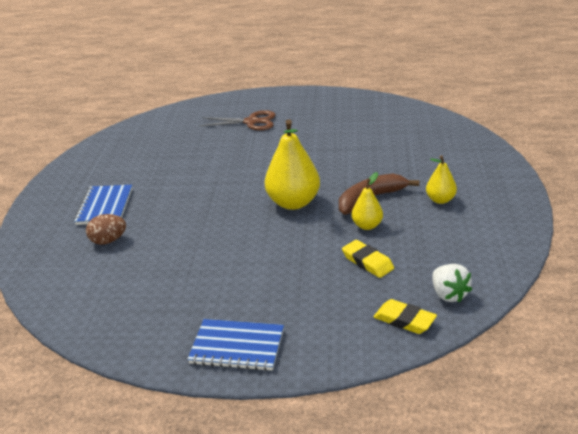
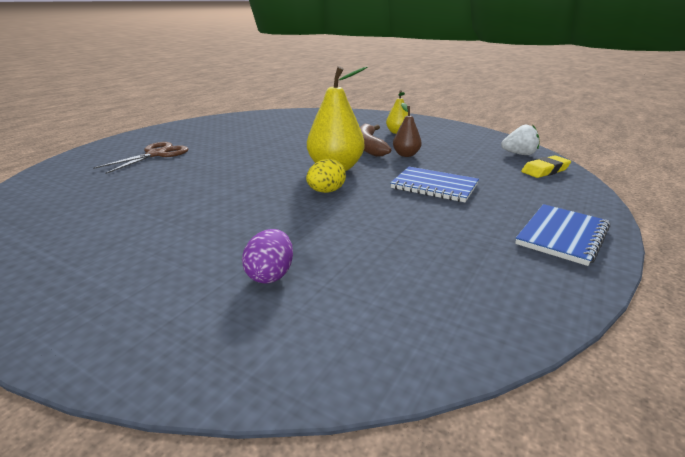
camera: 65 degrees left, 5 degrees down
blue notebook [74,185,132,225] -> blue notebook moved to [390,167,479,202]
brown egg [86,214,126,245] -> purple egg [242,229,293,283]
yellow eraser [342,240,394,278] -> none
yellow pear [352,172,383,230] -> brown pear [393,103,422,157]
none -> yellow egg [306,159,346,193]

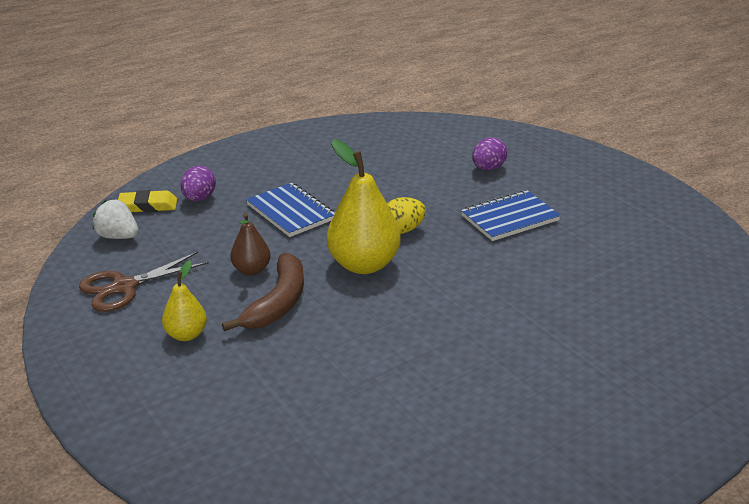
camera: 155 degrees left, 5 degrees up
brown scissors [93,142,188,174] -> brown scissors moved to [79,252,209,312]
blue notebook [515,204,610,266] -> blue notebook moved to [461,190,561,241]
none -> purple egg [180,166,216,201]

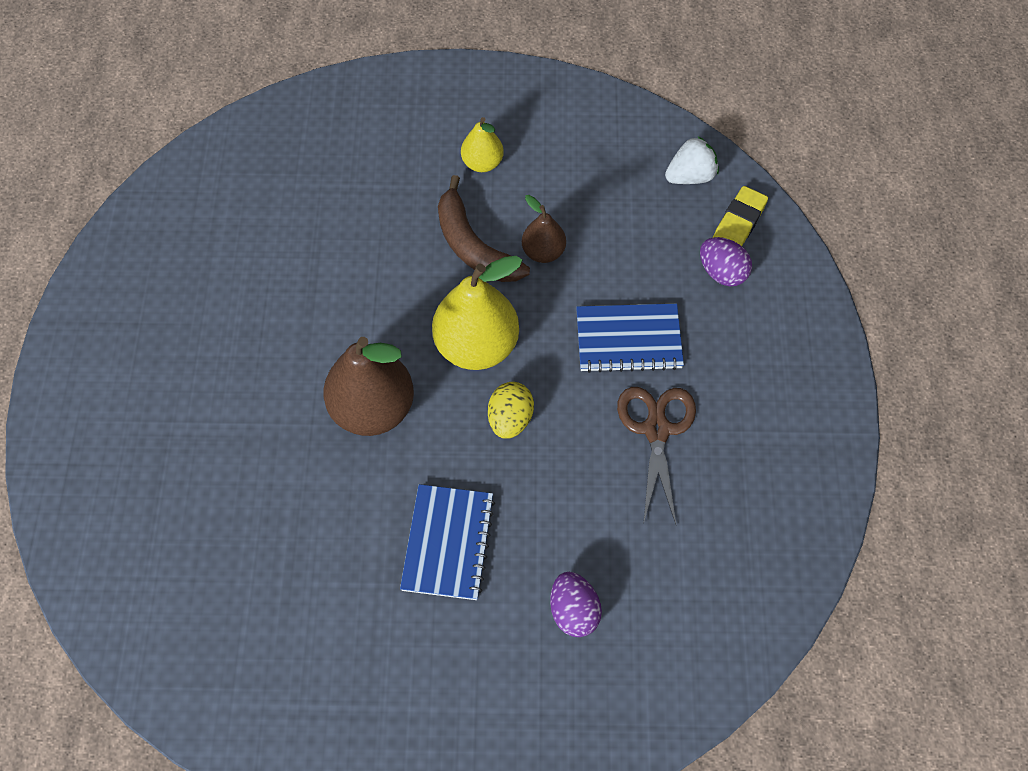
camera: 125 degrees right, 30 degrees up
brown scissors [79,252,209,312] -> brown scissors moved to [617,387,696,524]
none -> brown pear [323,337,414,436]

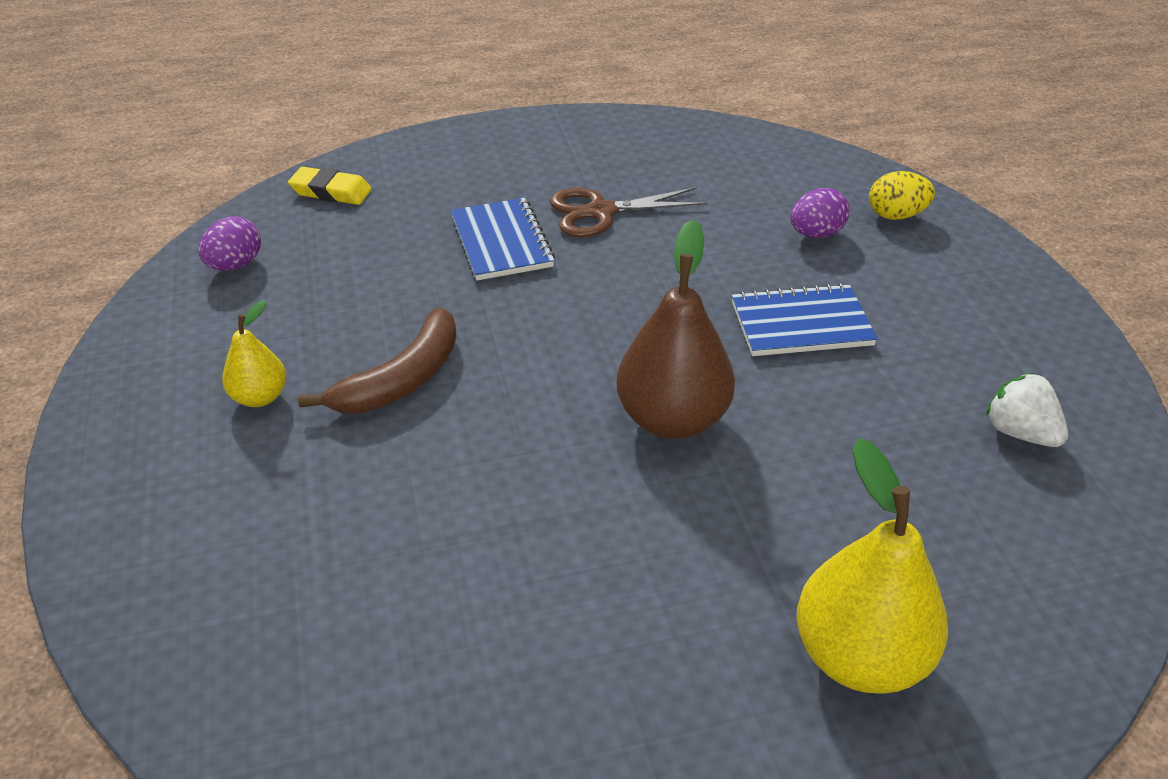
camera: 105 degrees left, 20 degrees down
yellow pear [432,256,523,370] -> yellow pear moved to [797,438,948,694]
yellow egg [488,382,534,439] -> yellow egg moved to [869,171,935,220]
brown pear [522,195,566,263] -> none
white strawberry [665,136,719,184] -> white strawberry moved to [986,373,1068,447]
purple egg [700,237,752,286] -> purple egg moved to [199,216,261,271]

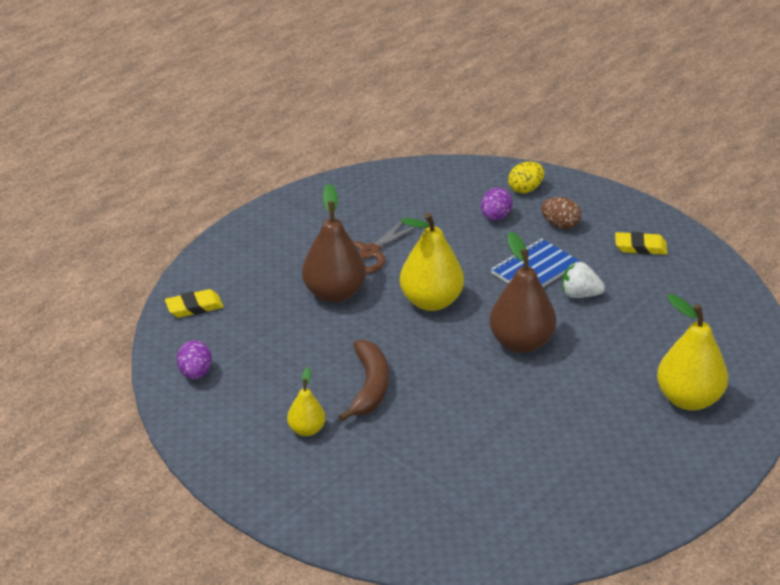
camera: 35 degrees left, 5 degrees down
blue notebook [451,198,555,281] -> brown pear [302,184,366,303]
white strawberry [986,373,1068,447] -> white strawberry moved to [562,262,605,298]
none -> yellow pear [400,213,464,311]
none -> brown egg [541,197,581,229]
none -> yellow eraser [615,232,668,255]

